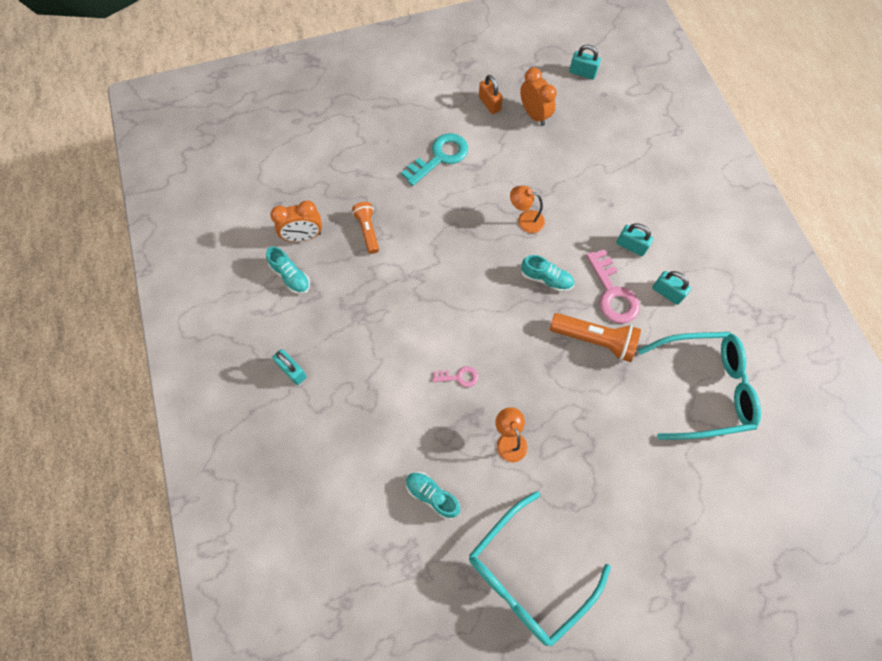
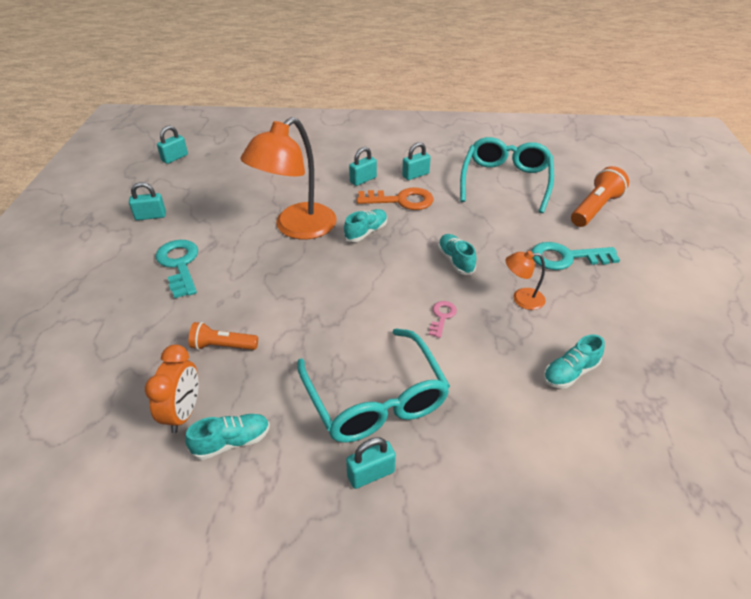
camera: 70 degrees left, 25 degrees down
turquoise glasses [469,491,611,647] -> turquoise glasses moved to [297,328,450,443]
orange padlock [479,75,503,114] -> turquoise padlock [129,182,166,220]
orange lamp [510,186,545,233] -> orange lamp [240,117,337,239], size x2.22
orange clock [520,68,557,126] -> none
orange flashlight [550,313,641,362] -> orange flashlight moved to [571,166,629,227]
pink key [586,249,640,324] -> orange key [357,188,433,210]
none -> turquoise shoe [438,234,476,275]
none -> turquoise key [531,242,620,270]

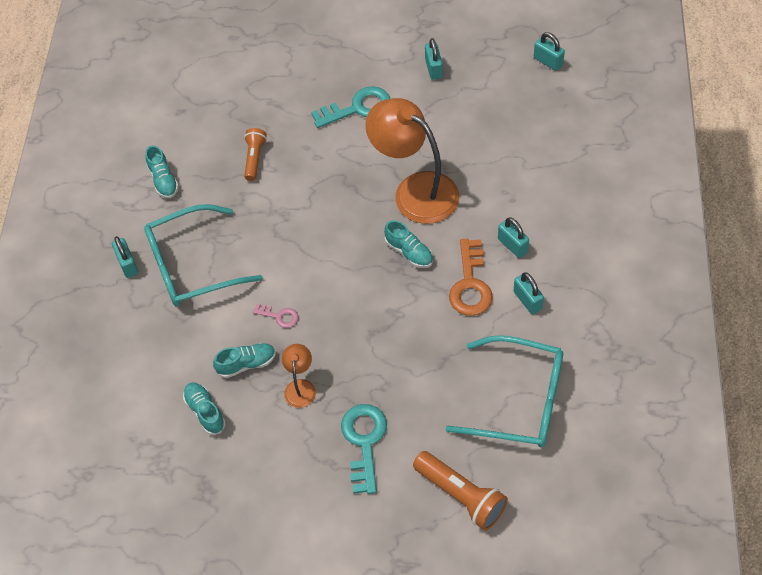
camera: 95 degrees right, 15 degrees up
orange clock [145,344,199,433] -> none
turquoise shoe [438,234,476,275] -> turquoise shoe moved to [213,343,276,378]

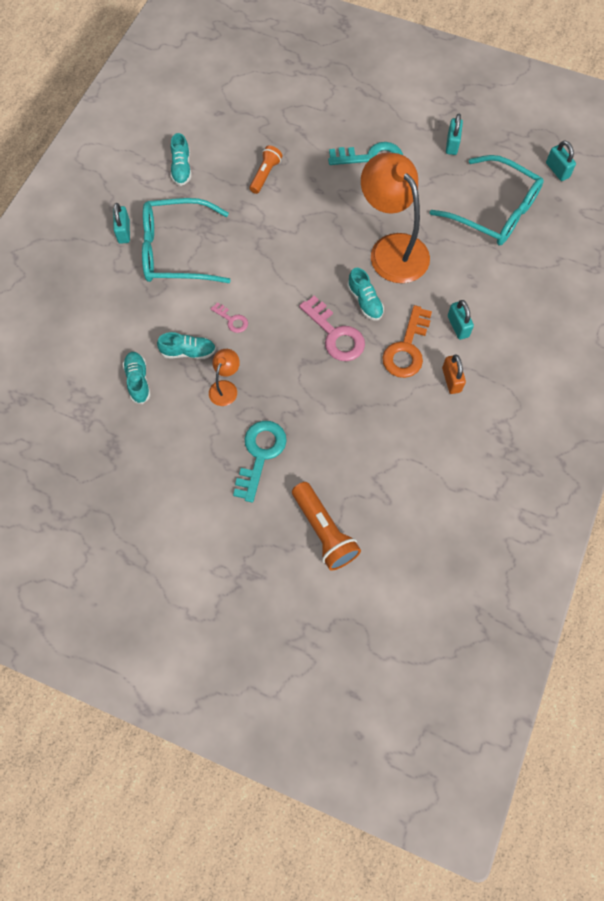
camera: 15 degrees right, 10 degrees up
turquoise glasses [446,335,563,447] -> turquoise glasses moved to [430,155,544,246]
turquoise padlock [514,272,544,314] -> orange padlock [442,355,466,394]
none -> pink key [299,295,365,361]

